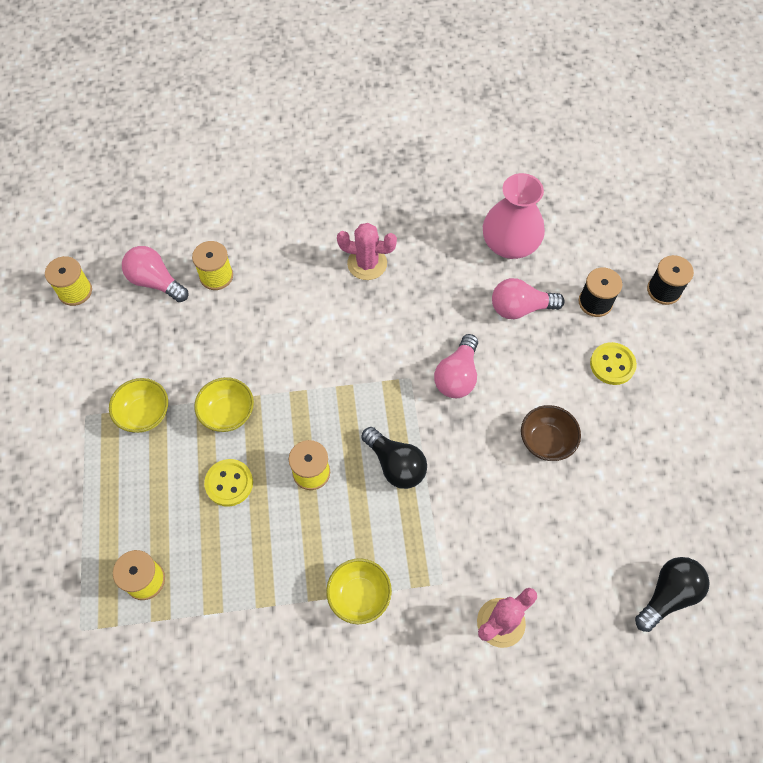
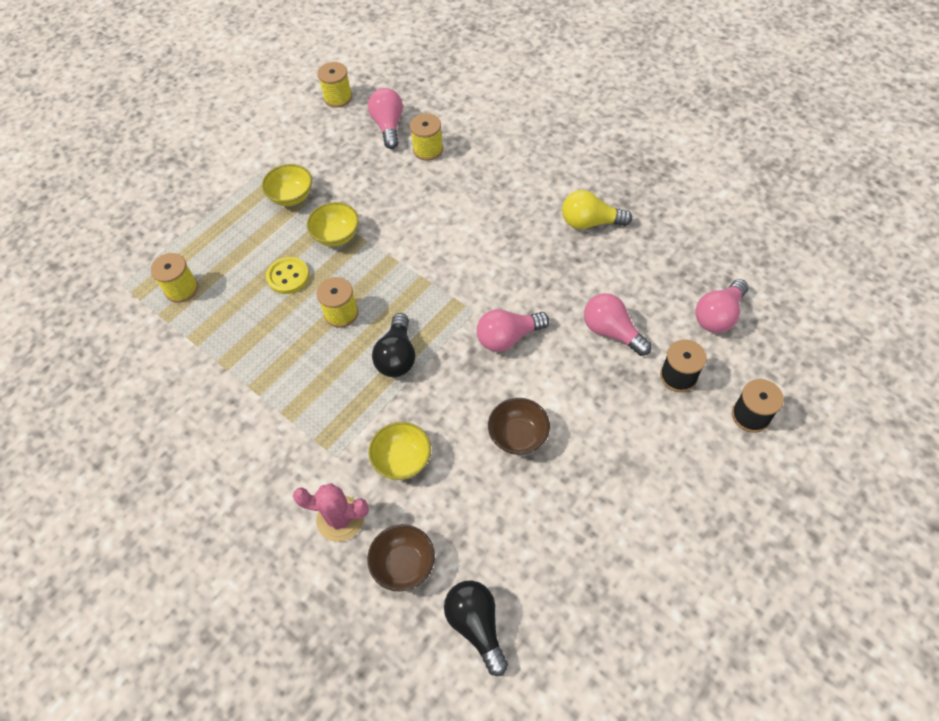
camera: 50 degrees right, 5 degrees down
yellow bowl [326,558,392,624] -> yellow bowl moved to [369,422,431,480]
pink cactus [337,223,397,280] -> none
pink vase [483,173,545,259] -> none
yellow button [590,342,637,385] -> none
black light bulb [635,557,710,632] -> black light bulb turned 120 degrees counterclockwise [444,580,508,676]
none -> brown bowl [367,524,435,592]
none -> yellow light bulb [562,190,632,230]
none -> pink light bulb [695,279,749,333]

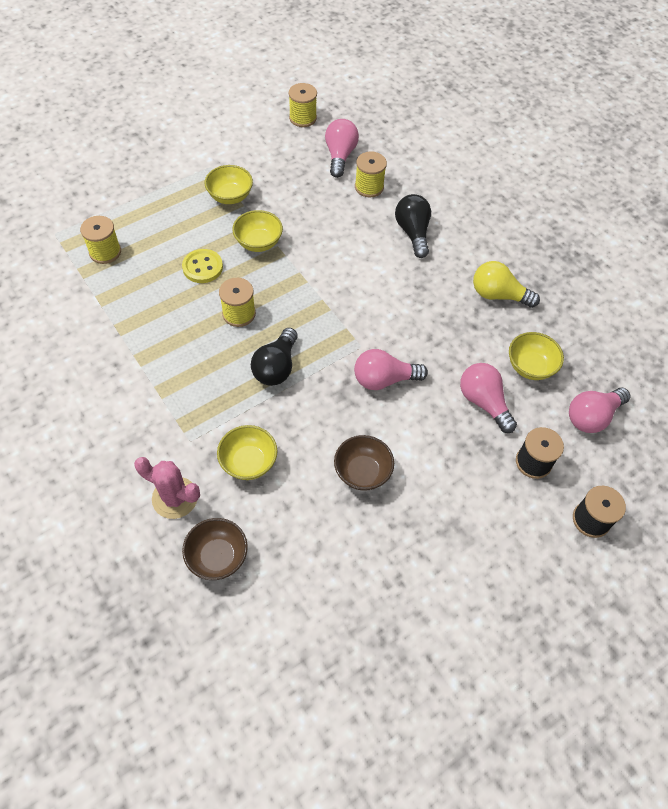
camera: 10 degrees right, 0 degrees up
black light bulb [444,580,508,676] -> black light bulb moved to [395,194,431,258]
none -> yellow bowl [509,332,564,380]

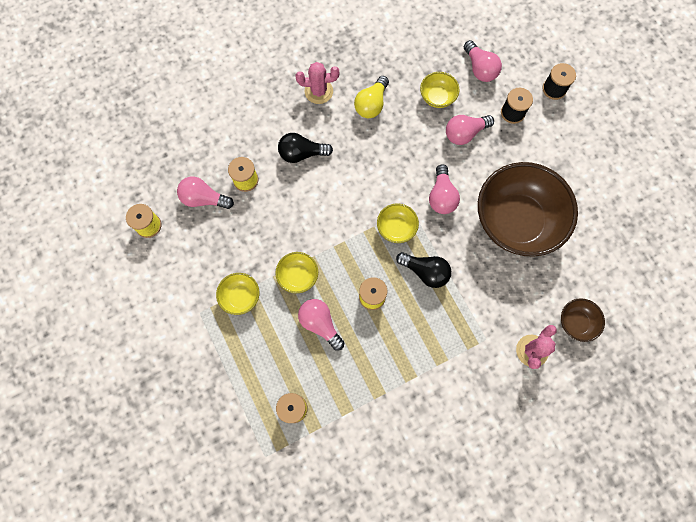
camera: 80 degrees left, 15 degrees up
yellow button [182,249,223,283] -> pink light bulb [298,299,344,351]
yellow bowl [217,425,277,480] -> yellow bowl moved to [377,203,419,243]
brown bowl [334,435,394,491] -> brown bowl [478,162,578,257], size x2.31
none -> pink cactus [296,62,339,104]

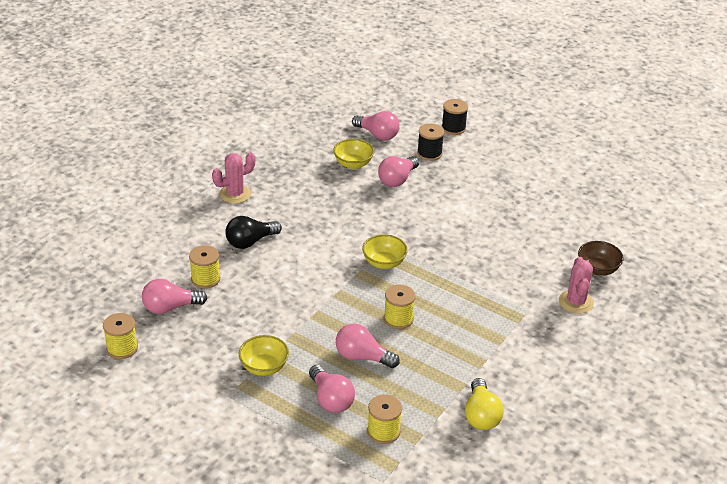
camera: 30 degrees left, 35 degrees down
yellow bowl [275,252,318,293] -> none
yellow light bulb [354,76,389,118] -> yellow light bulb moved to [465,378,504,430]
black light bulb [396,252,451,288] -> none
pink light bulb [429,164,460,214] -> pink light bulb moved to [309,365,355,413]
brown bowl [478,162,578,257] -> none

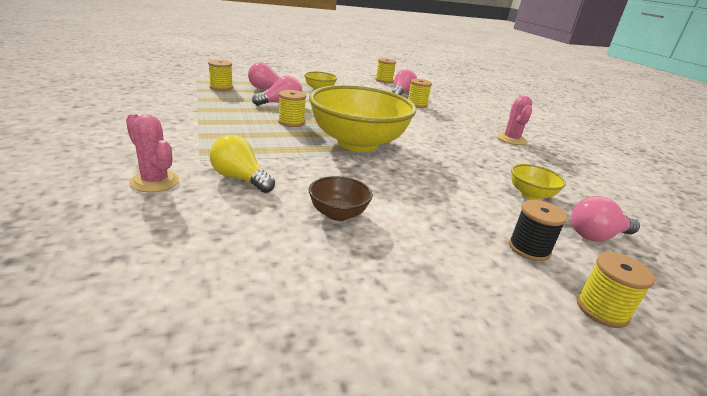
camera: 125 degrees right, 10 degrees down
black light bulb [225,216,282,249] -> none
yellow bowl [362,234,408,269] -> yellow bowl [309,85,416,152], size x2.31
pink light bulb [378,156,419,187] -> none
black spool [442,99,468,135] -> yellow spool [577,252,655,328]
yellow light bulb [465,378,504,430] -> yellow light bulb moved to [210,135,275,193]
brown bowl [578,241,624,276] -> brown bowl moved to [309,176,372,221]

